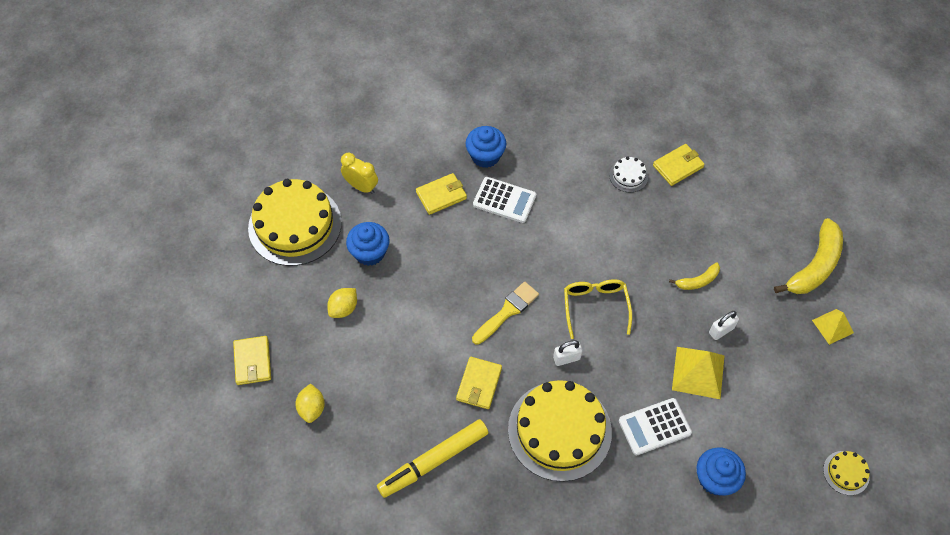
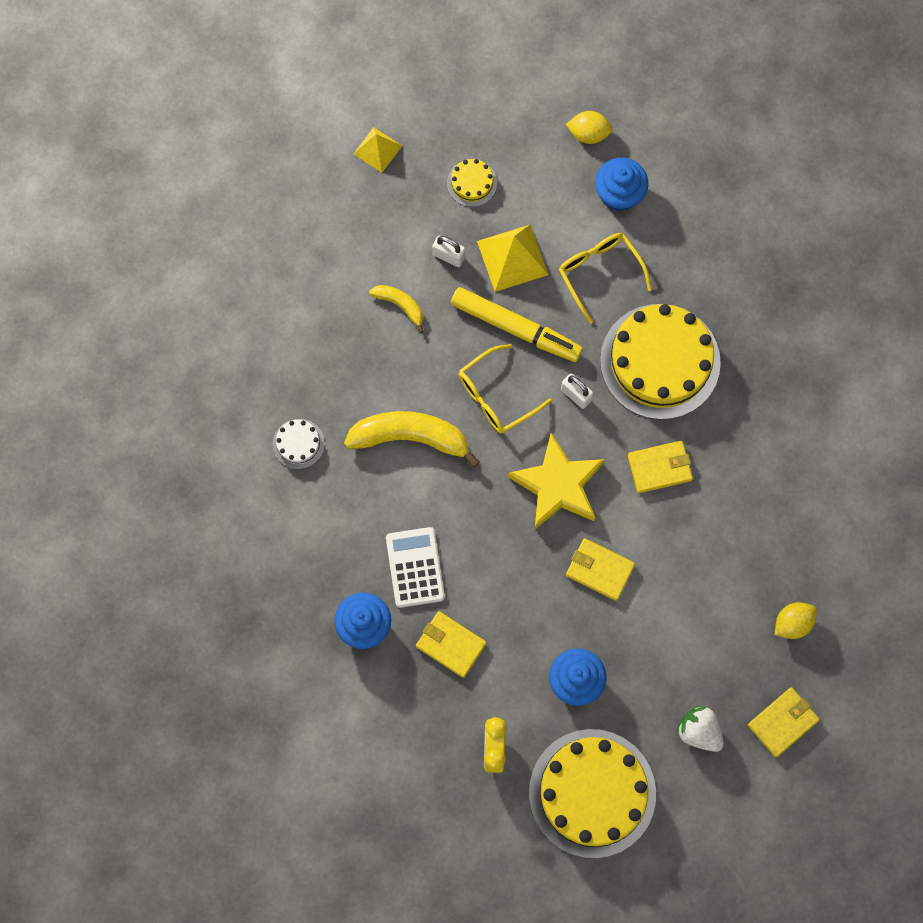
camera: 120 degrees left, 15 degrees up
yellow lemon [327,288,357,318] -> yellow lemon moved to [566,111,613,144]
yellow marker [377,419,489,498] -> yellow marker moved to [451,287,583,362]
yellow brush [472,282,539,345] -> yellow star [508,433,605,529]
white calculator [619,398,692,455] -> yellow glasses [559,233,652,324]
yellow wallet [653,144,705,186] -> yellow wallet moved to [566,538,635,601]
yellow banana [774,218,843,294] -> yellow banana moved to [344,411,480,468]
yellow cake [823,451,870,495] -> yellow cake moved to [447,159,497,207]
none -> white strawberry [676,706,724,752]

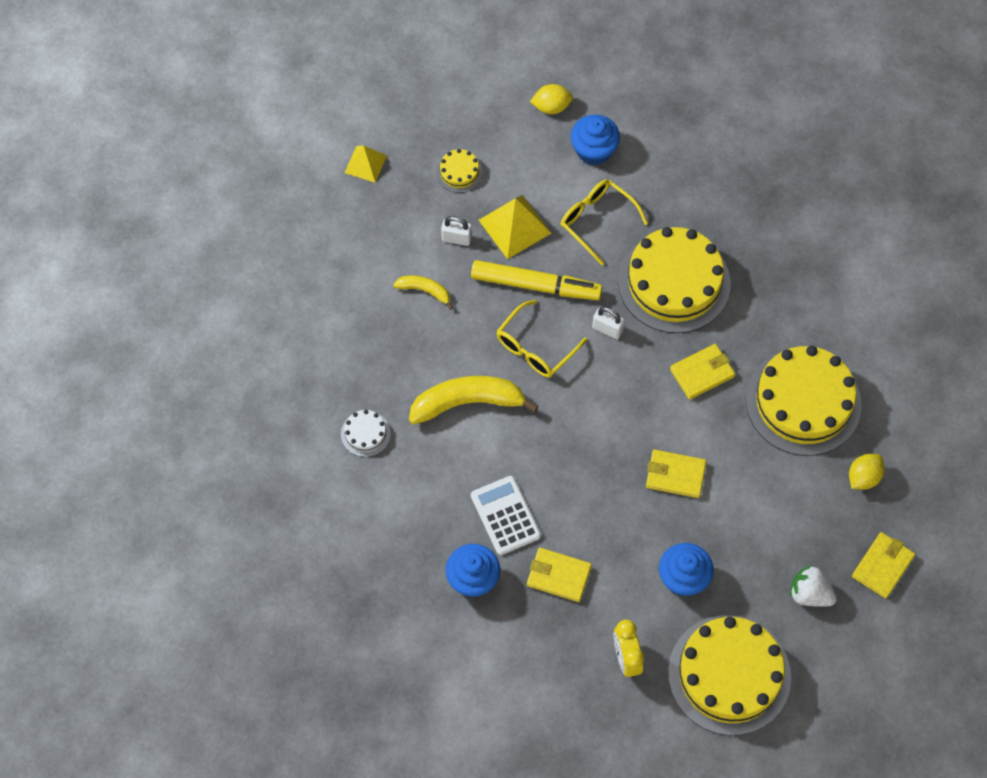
camera: 15 degrees left, 10 degrees down
yellow star [508,433,605,529] -> none
none -> yellow cake [746,346,862,456]

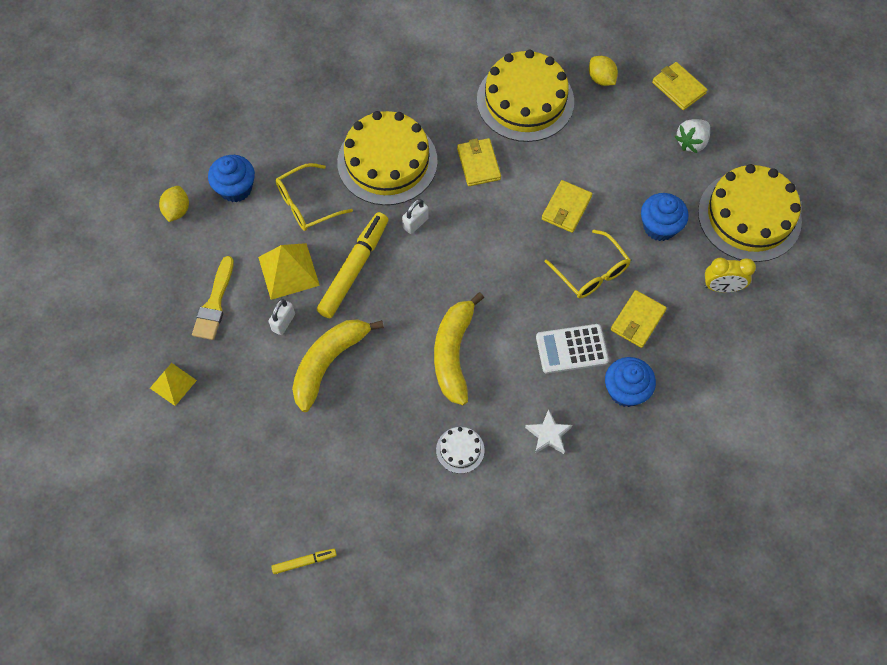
camera: 75 degrees left, 0 degrees up
yellow banana [393,276,453,310] -> yellow banana [292,319,384,412], size x1.93
yellow cake [436,149,483,193] -> yellow brush [192,256,234,340]
yellow glasses [496,300,587,378] -> yellow glasses moved to [545,229,631,299]
none -> yellow marker [272,549,337,574]
none -> white star [525,409,572,454]

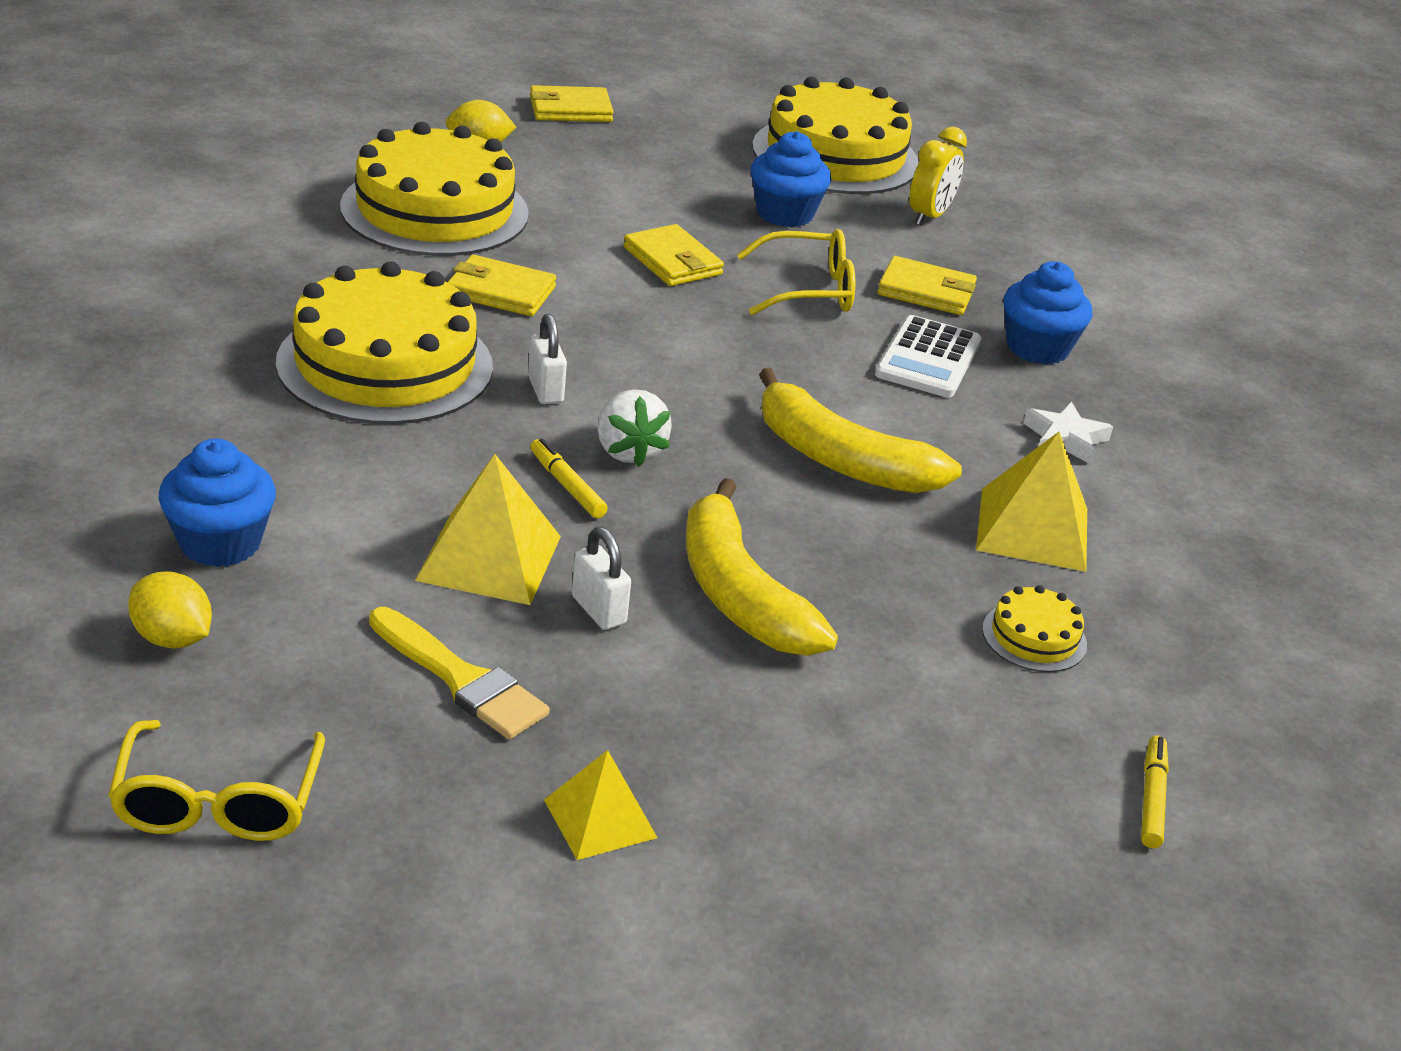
camera: 65 degrees left, 30 degrees down
yellow glasses [276,163,353,231] -> yellow glasses moved to [108,720,325,841]
yellow marker [317,212,389,318] -> yellow marker [530,438,608,518], size x0.47
white cake [436,427,485,474] -> yellow pyramid [976,432,1087,572]
yellow wallet [611,290,667,348] -> yellow wallet turned 45 degrees counterclockwise [877,256,977,315]
white strawberry [675,119,710,153] -> white strawberry moved to [597,389,672,467]
none -> yellow cake [982,585,1087,672]

